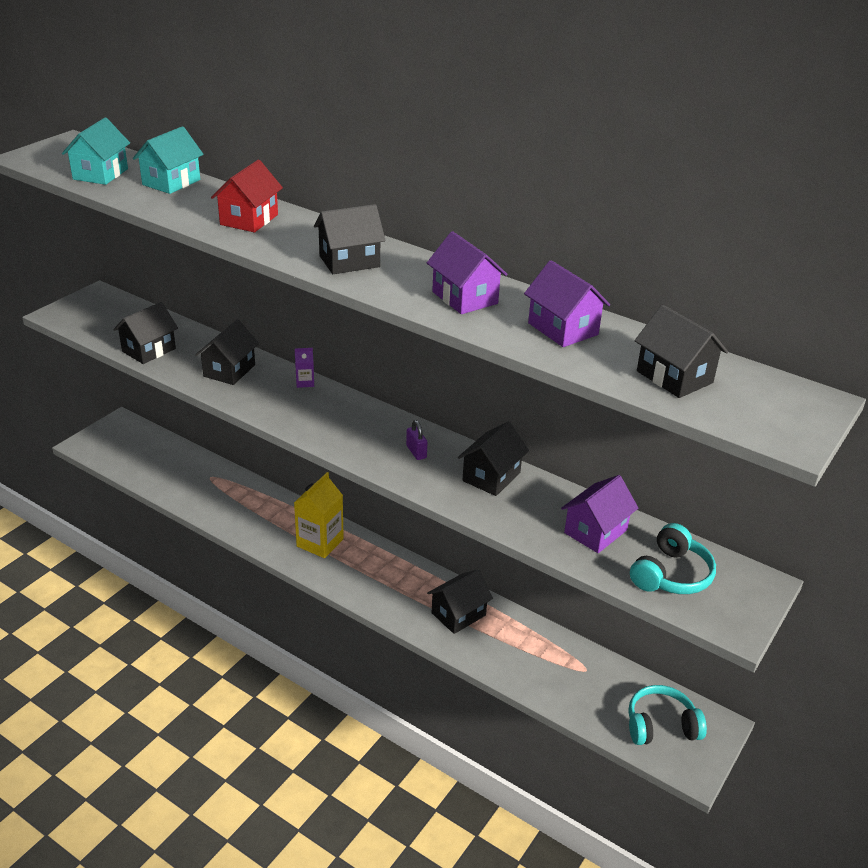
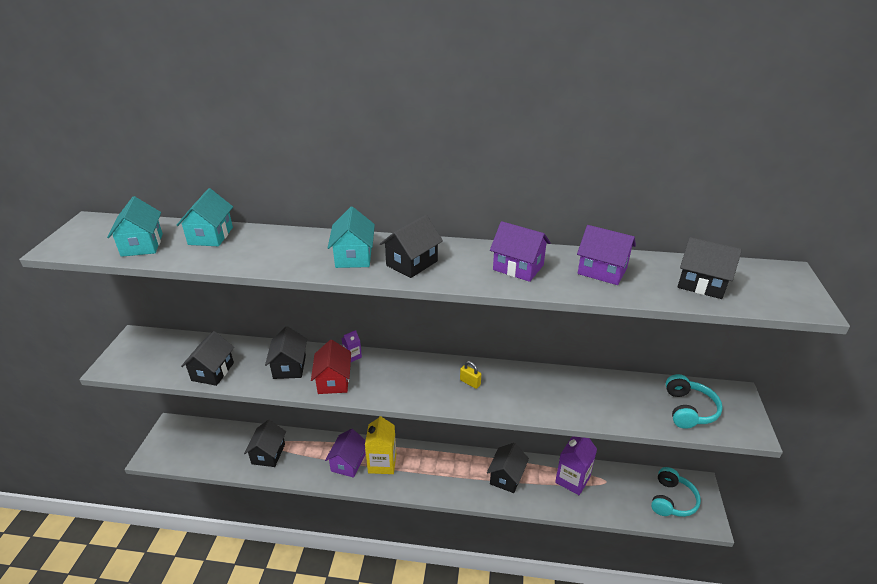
camera: 25 degrees left, 0 degrees up
red house [211,160,283,232] -> red house moved to [311,340,351,394]
purple padlock [406,420,428,460] -> yellow padlock [460,361,481,389]
black house [458,421,529,496] -> black house moved to [244,420,286,467]
purple house [561,475,638,553] -> purple house moved to [325,429,366,478]
turquoise headphones [628,685,707,745] -> turquoise headphones turned 150 degrees clockwise [651,467,701,517]
none -> turquoise house [328,207,375,268]
none -> purple carton [555,436,597,495]

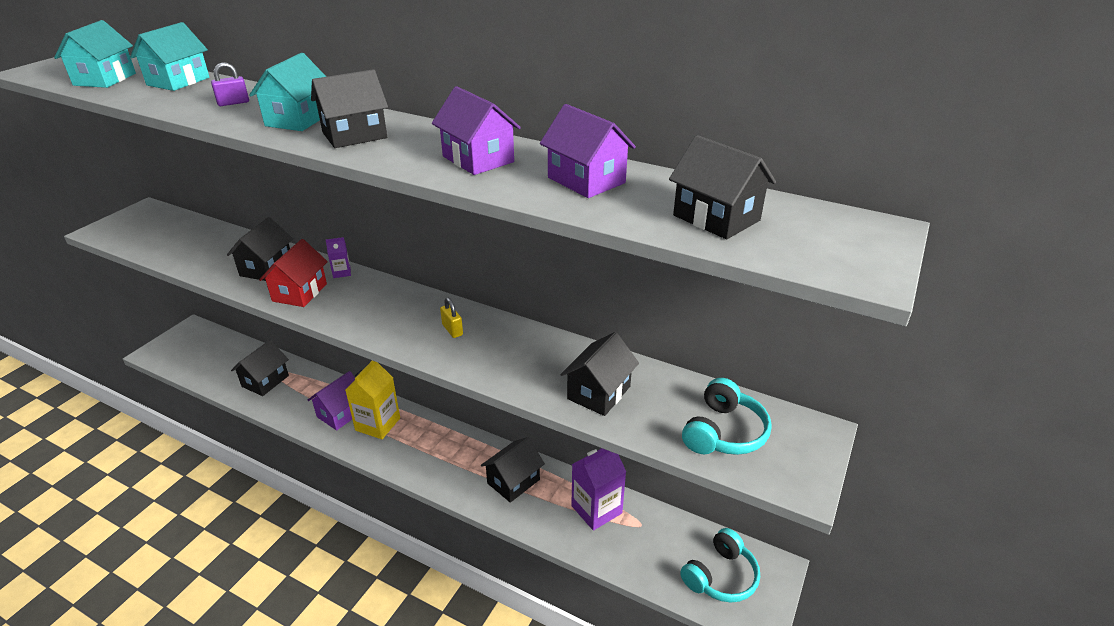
camera: 20 degrees right, 0 degrees up
black house [181,331,234,386] -> black house moved to [561,332,639,416]
none -> purple padlock [211,62,249,106]

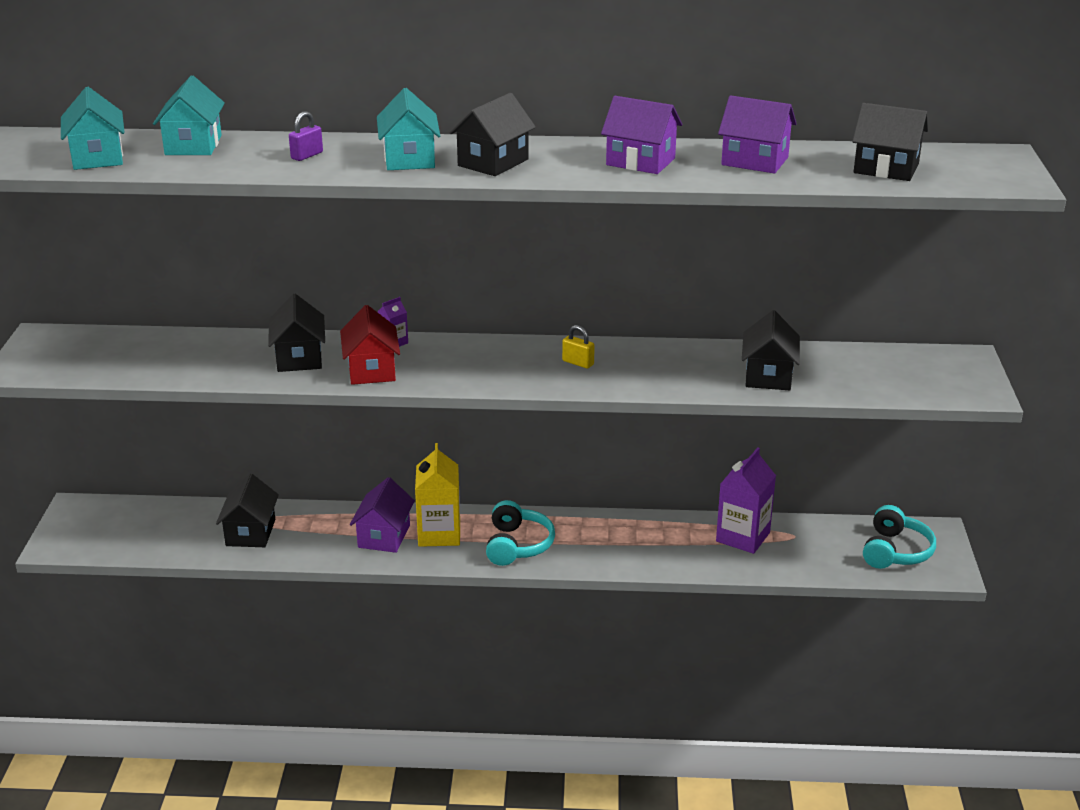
camera: 25 degrees left, 5 degrees down
black house [481,437,545,503] -> none
turquoise headphones [682,378,772,455] -> turquoise headphones moved to [486,500,555,566]

